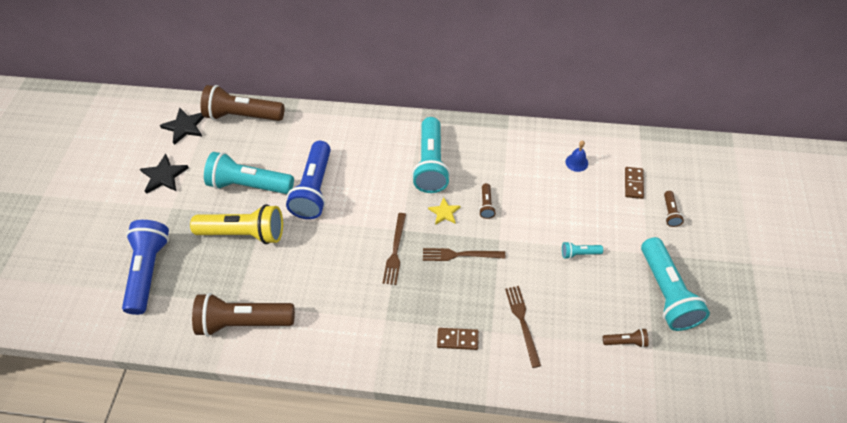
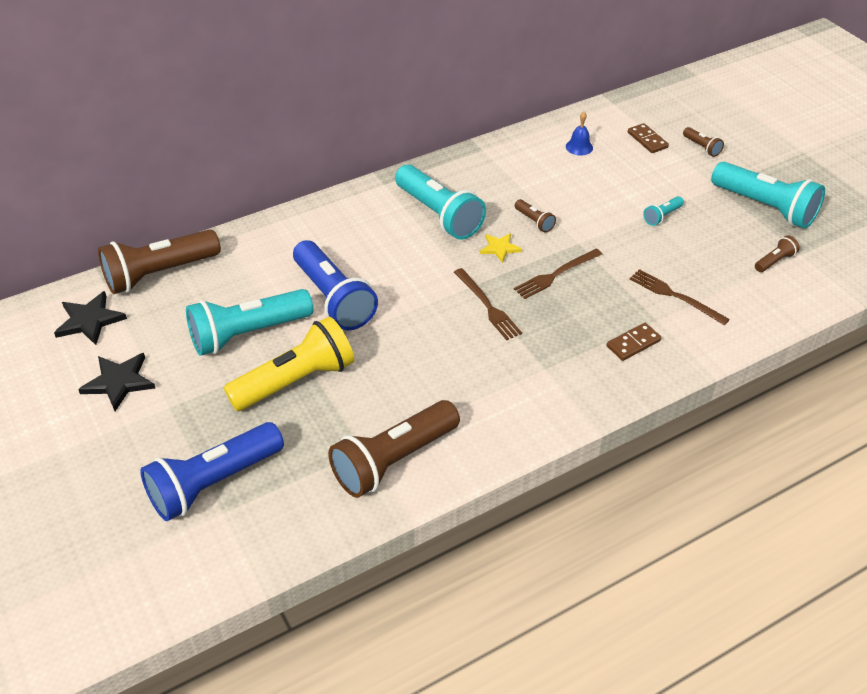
camera: 40 degrees left, 10 degrees down
blue flashlight [122,220,169,315] -> blue flashlight turned 90 degrees counterclockwise [140,422,284,521]

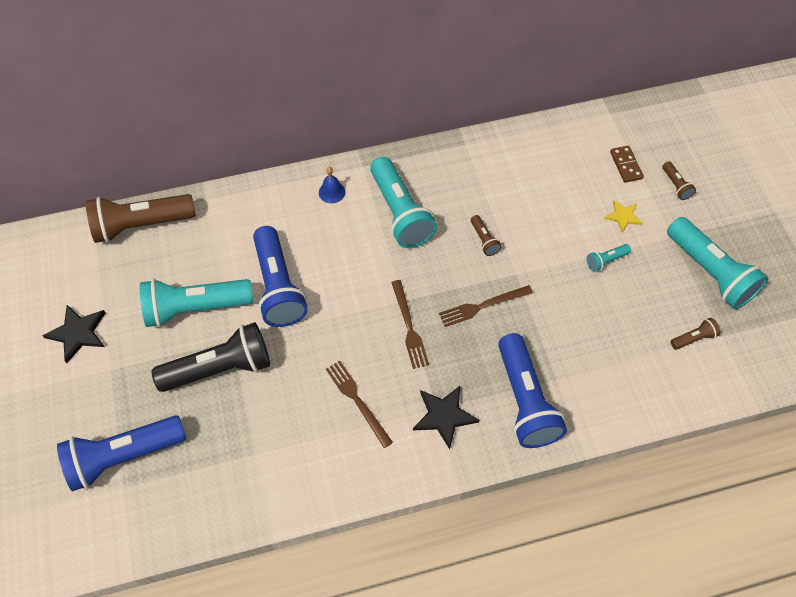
camera: 15 degrees right, 15 degrees up
black star [54,291,127,345] -> black star moved to [413,386,479,449]
yellow flashlight [224,316,354,411] -> black flashlight [152,322,270,392]
brown flashlight [328,400,460,498] -> none
yellow star [480,233,522,263] -> yellow star moved to [604,200,643,233]
blue bell [566,112,593,156] -> blue bell moved to [319,167,346,203]
brown domino [607,323,662,361] -> blue flashlight [498,333,567,448]
brown fork [630,269,730,325] -> brown fork moved to [326,361,393,448]

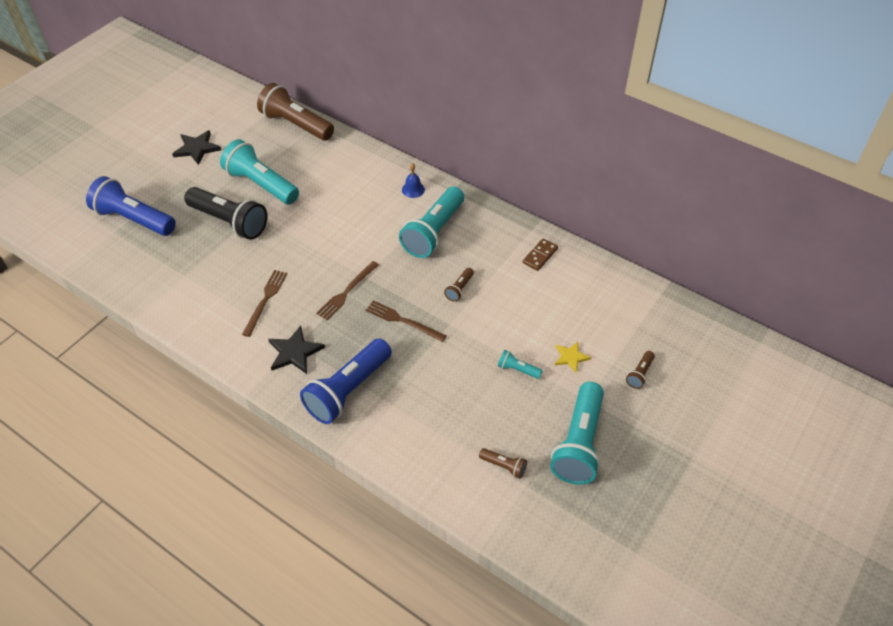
camera: 50 degrees right, 10 degrees down
blue flashlight [253,226,308,327] -> none
brown domino [610,146,644,183] -> brown domino moved to [523,238,558,271]

